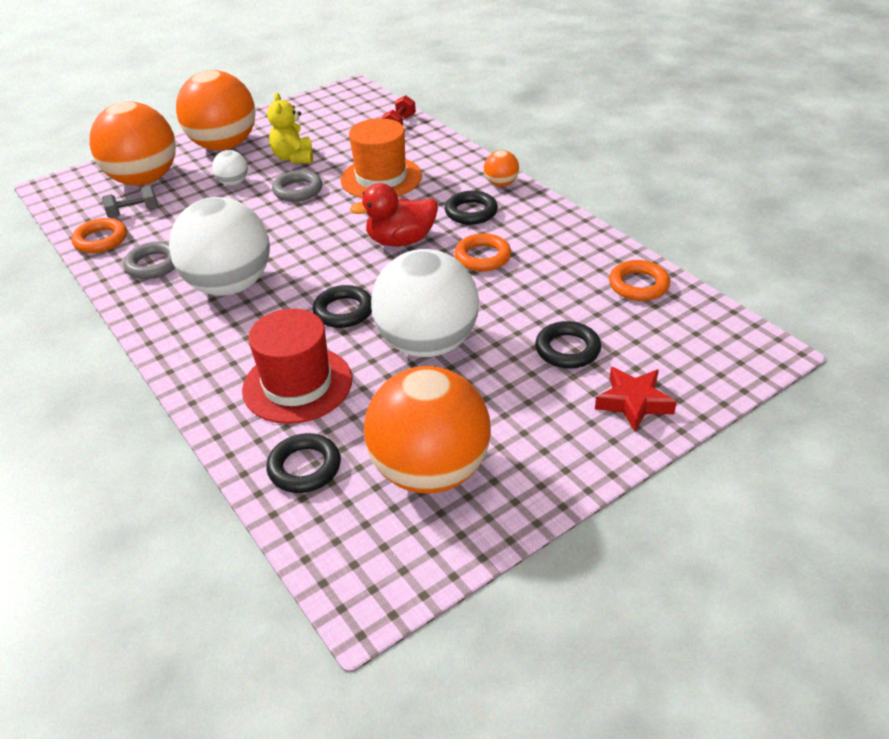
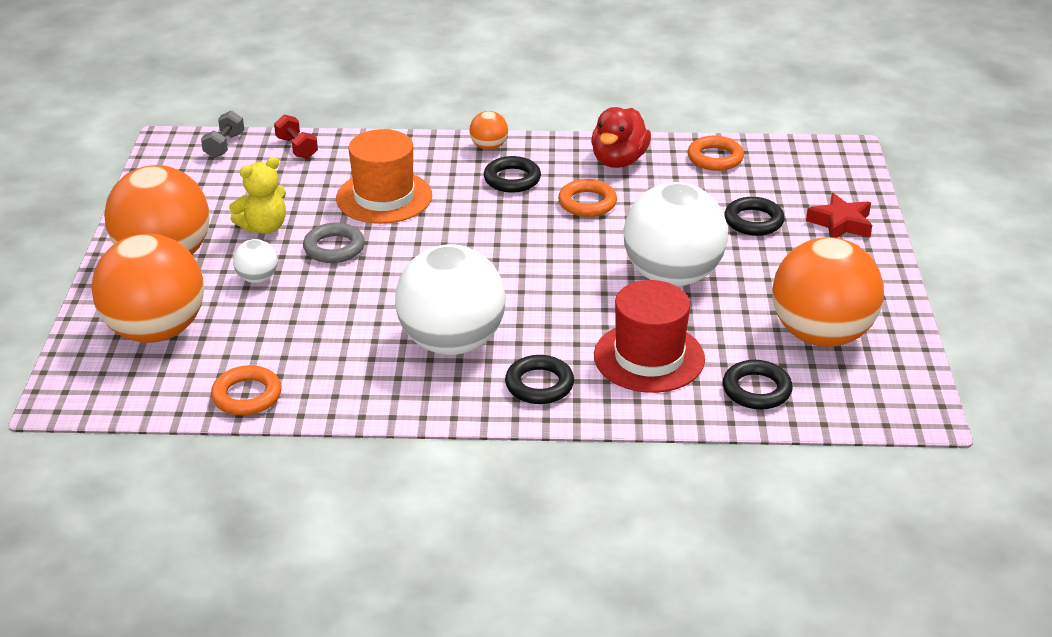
camera: 55 degrees left, 5 degrees down
grey dumbbell [102,186,158,218] -> grey dumbbell moved to [201,111,244,158]
grey ring [123,241,175,279] -> none
yellow teddy bear [267,93,313,163] -> yellow teddy bear turned 60 degrees counterclockwise [229,157,286,234]
black ring [313,285,372,328] -> black ring moved to [505,355,574,404]
red duck [350,183,438,246] -> red duck moved to [591,107,651,168]

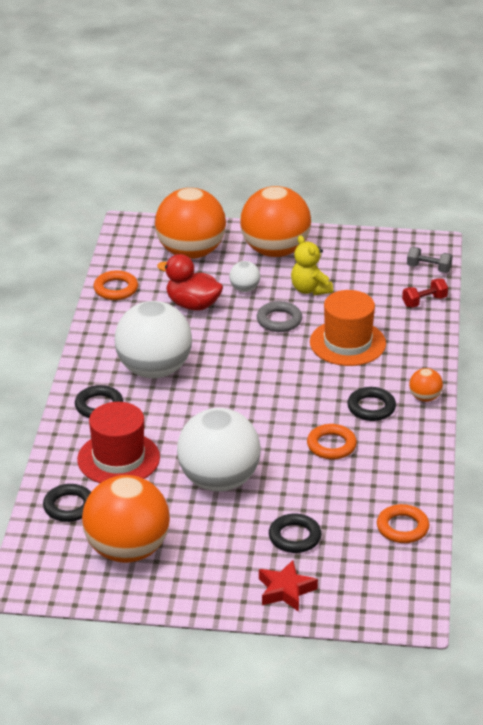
camera: 95 degrees right, 0 degrees up
red duck [591,107,651,168] -> red duck moved to [157,254,223,311]

